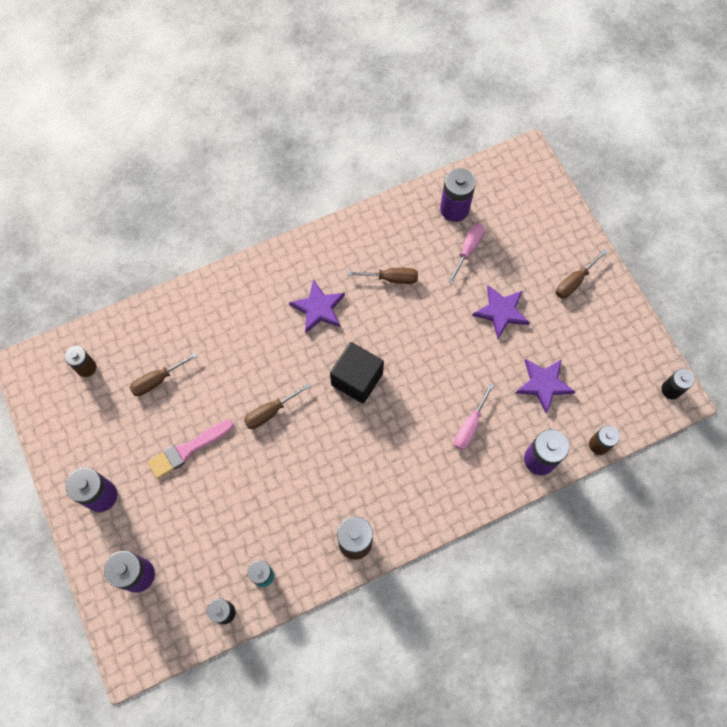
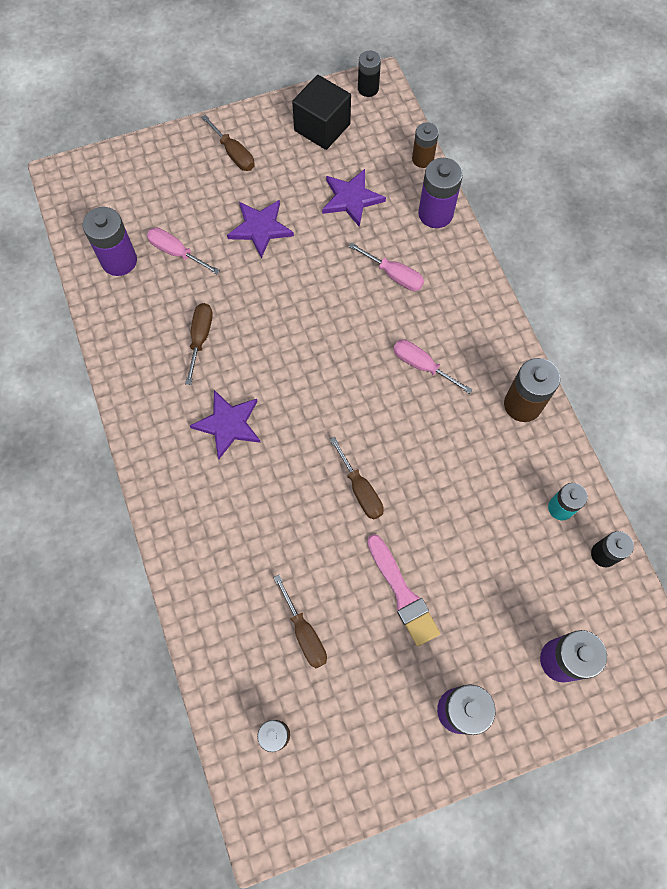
camera: 85 degrees left, 0 degrees up
black cube [330,342,384,404] -> black cube moved to [292,75,351,150]
none -> pink screwdriver [393,339,473,394]

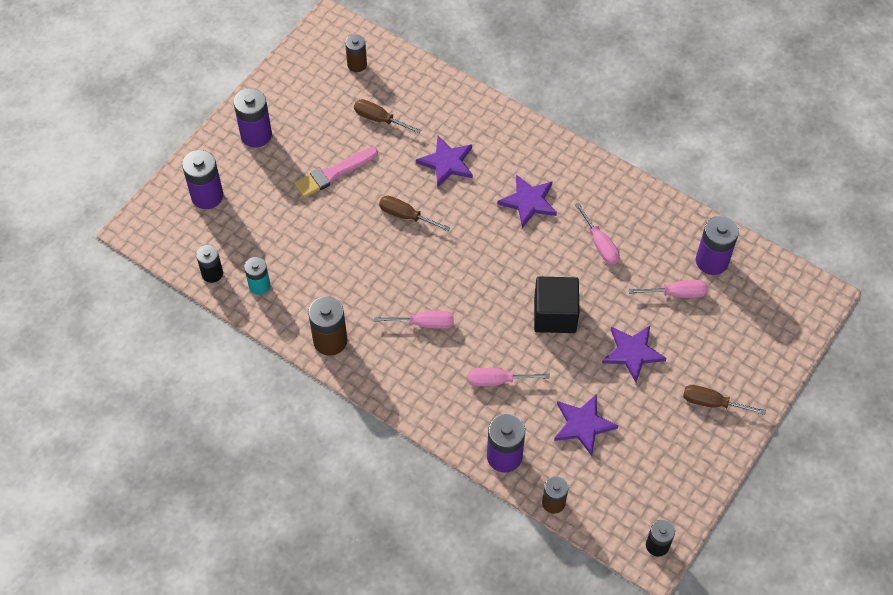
camera: 145 degrees right, 10 degrees down
brown screwdriver [185,303,213,385] -> pink screwdriver [575,203,620,265]
black cube [292,75,351,150] -> black cube moved to [534,277,579,333]
pink brush [367,534,440,646] -> pink brush turned 60 degrees counterclockwise [294,147,378,198]
none -> purple star [416,136,473,187]

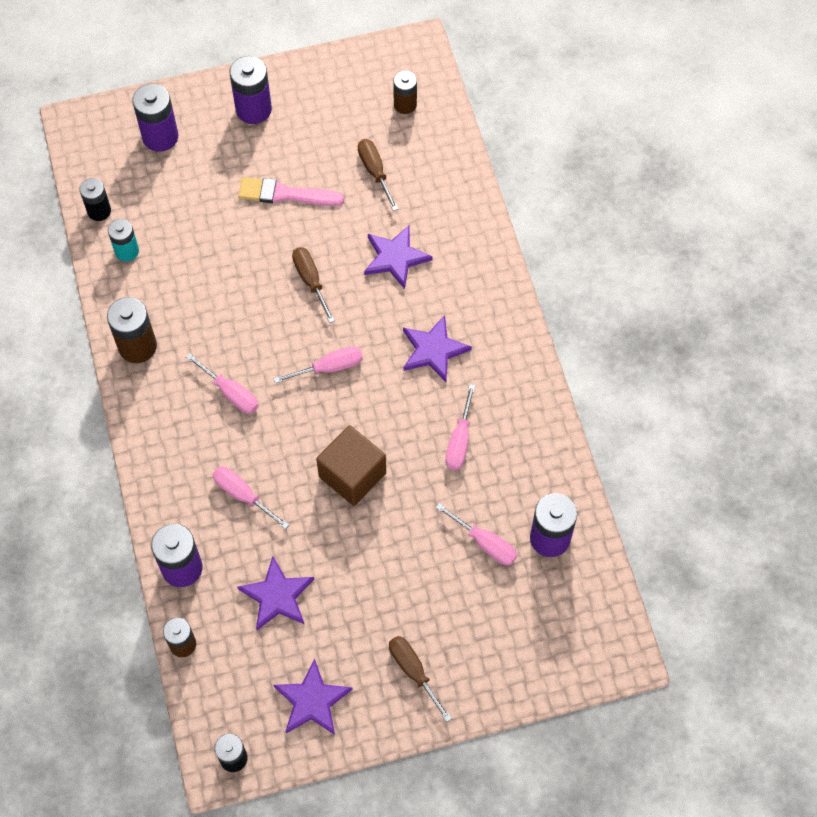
camera: 40 degrees right, 5 degrees up
black cube [534,277,579,333] -> brown cube [316,425,386,506]
purple star [602,326,666,382] -> purple star moved to [274,658,353,735]
none -> pink screwdriver [273,346,363,383]

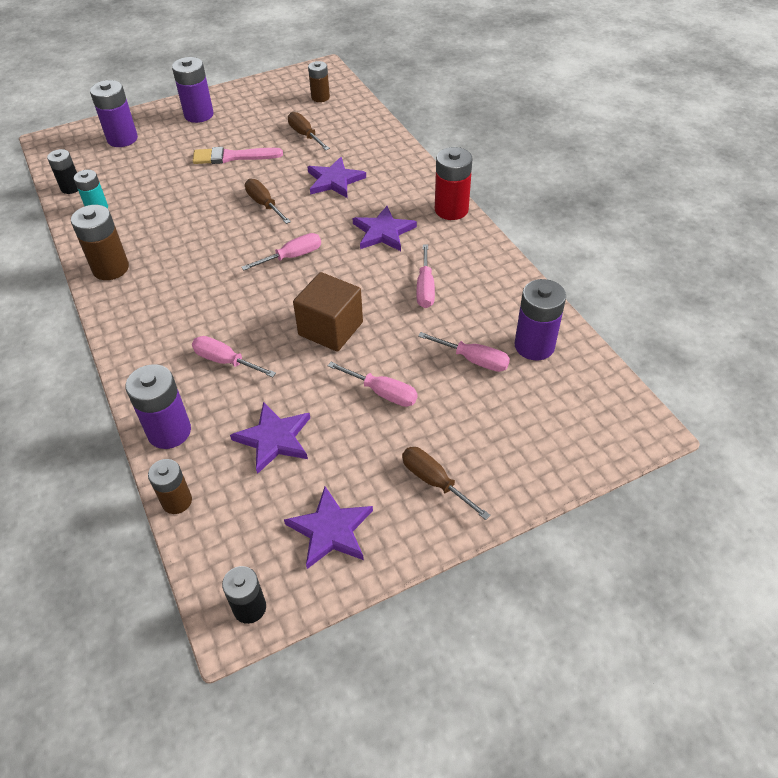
camera: 10 degrees left, 15 degrees down
pink screwdriver [186,353,259,414] -> pink screwdriver moved to [328,362,418,407]
none -> red battery [435,147,472,220]

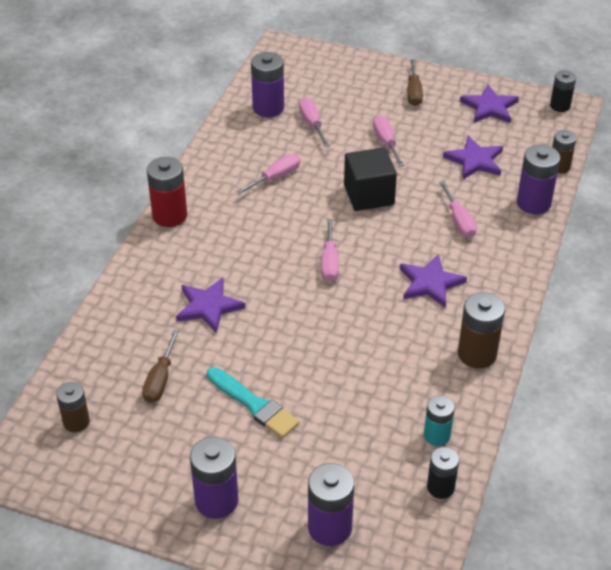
camera: 135 degrees left, 5 degrees down
pink brush [193,147,283,164] -> turquoise brush [207,367,300,438]
pink screwdriver [241,233,321,270] -> pink screwdriver turned 105 degrees counterclockwise [321,219,339,282]
brown screwdriver [245,179,291,224] -> none
brown cube [293,272,363,352] -> black cube [344,147,397,211]
purple star [353,206,417,251] -> purple star moved to [400,254,467,308]

